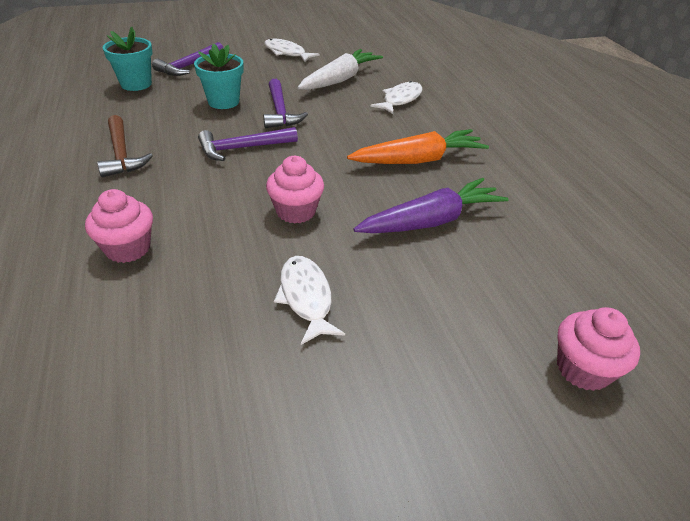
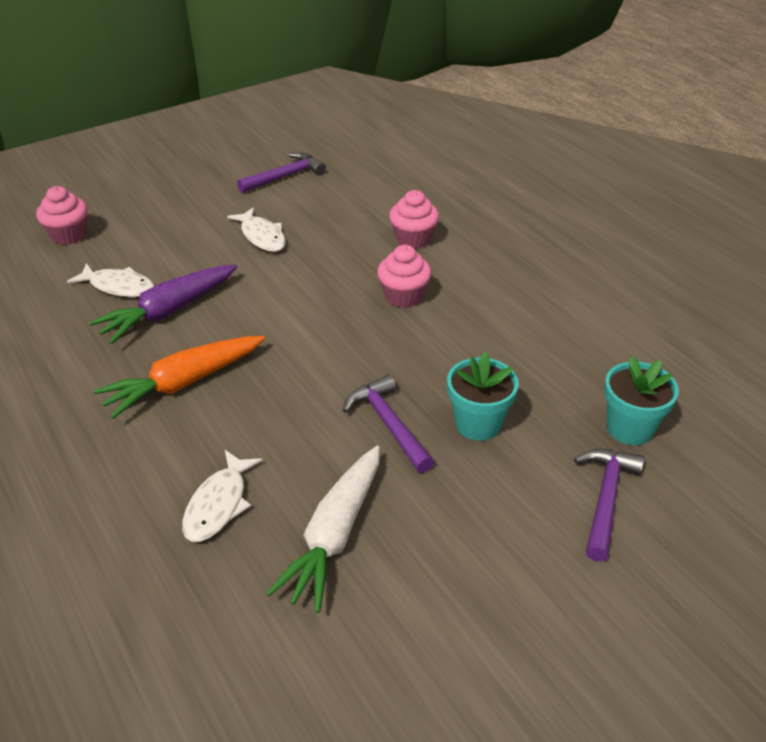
camera: 165 degrees right, 0 degrees up
brown hammer [97,115,153,177] -> none
purple hammer [198,127,298,161] -> purple hammer moved to [237,153,326,193]
white fish [264,39,320,62] -> white fish moved to [67,263,155,297]
pink cupcake [266,156,324,223] -> pink cupcake moved to [377,245,432,308]

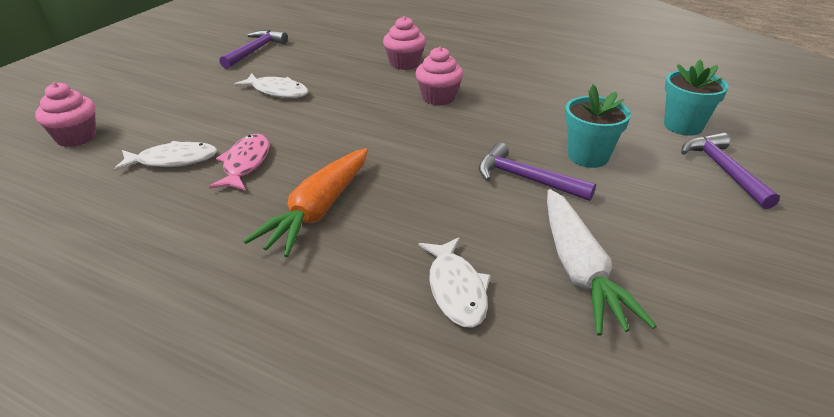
camera: 30 degrees left, 5 degrees down
purple carrot [89,264,237,344] -> pink fish [209,134,269,191]

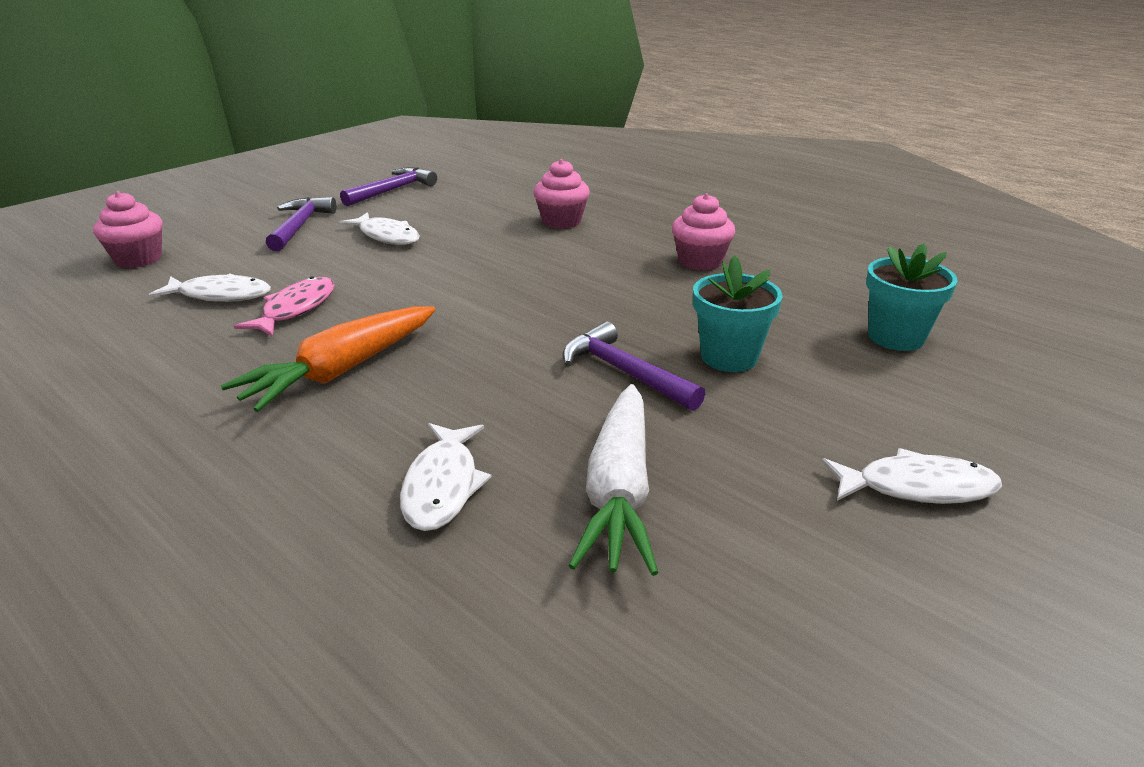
camera: 15 degrees right, 5 degrees down
pink cupcake [415,47,463,106] -> pink cupcake moved to [672,193,735,271]
purple hammer [681,133,780,209] -> purple hammer moved to [266,197,336,251]
none -> white fish [821,448,1002,504]

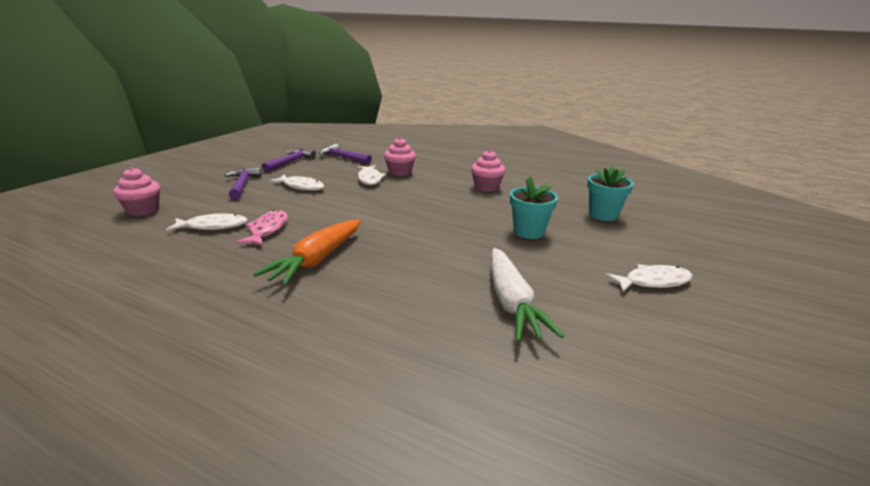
camera: 15 degrees left, 5 degrees down
white fish [400,423,492,531] -> white fish moved to [357,165,386,185]
purple hammer [562,321,705,411] -> purple hammer moved to [319,144,372,164]

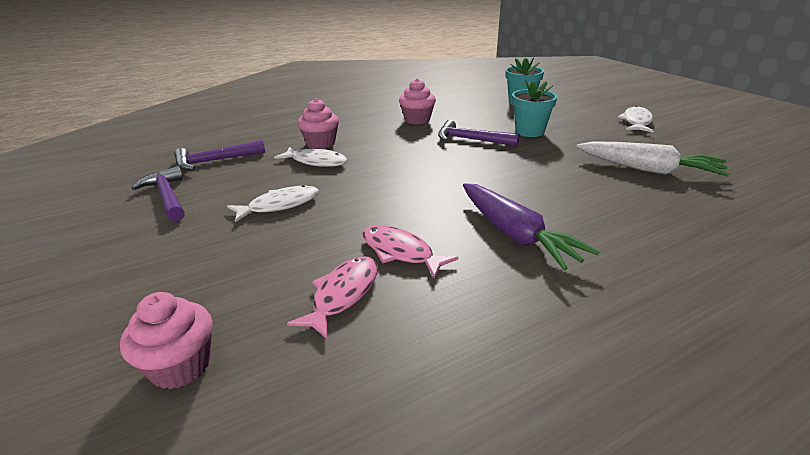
camera: 55 degrees left, 5 degrees up
white fish [166,213,248,231] -> pink fish [287,256,378,339]
purple hammer [224,167,262,200] -> purple hammer moved to [438,120,520,146]
orange carrot [253,220,361,286] -> purple carrot [463,183,600,270]

